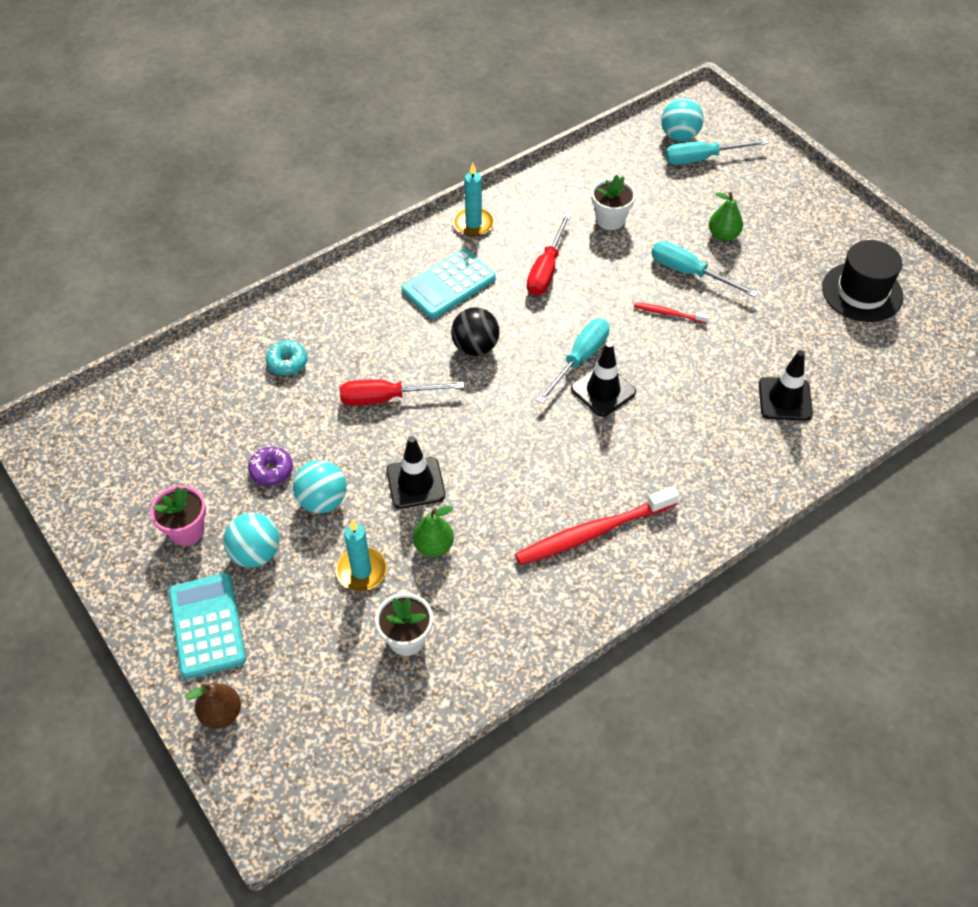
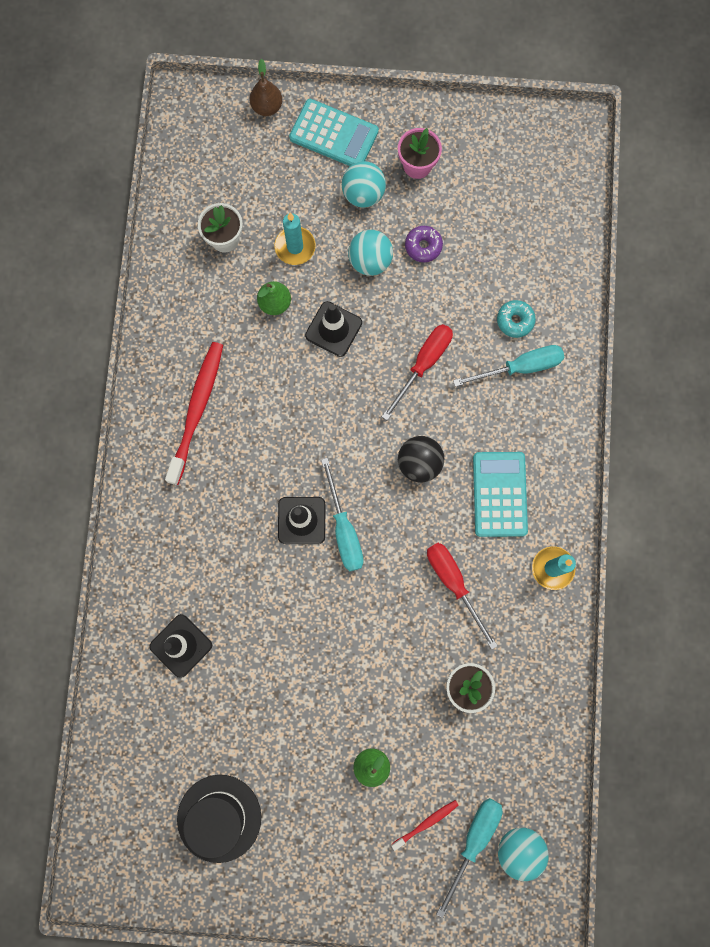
camera: 130 degrees right, 25 degrees up
red toothbrush [634,302,709,323] -> red toothbrush moved to [391,800,458,851]
turquoise screwdriver [651,241,758,297] -> turquoise screwdriver moved to [453,345,564,387]

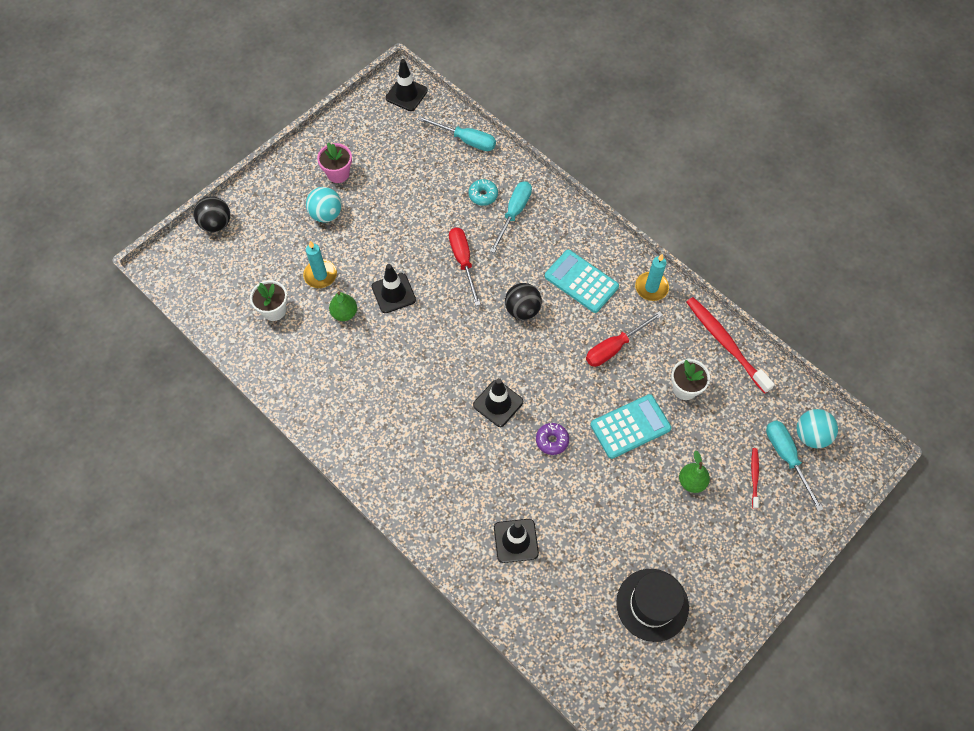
camera: 50 degrees left, 15 degrees down
red toothbrush [165,342,223,485] -> red toothbrush moved to [687,297,775,393]
brown pear [250,59,282,116] -> black ball [194,196,230,232]
turquoise calculator [289,99,379,166] -> turquoise calculator moved to [590,394,671,459]
turquoise screwdriver [321,458,364,571] -> turquoise screwdriver moved to [417,116,496,151]
turquoise ball [348,230,393,276] -> none
purple donut [405,226,443,262] -> purple donut moved to [536,423,569,455]
red screwdriver [427,543,497,650] -> red screwdriver turned 45 degrees counterclockwise [586,311,663,367]
none -> black traffic cone [386,59,428,111]

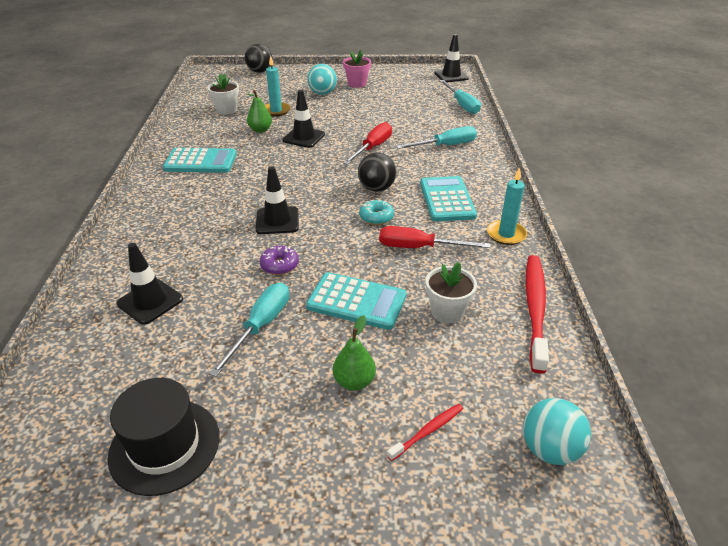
camera: 45 degrees right, 25 degrees down
turquoise donut [469,179,498,206] -> turquoise donut moved to [359,200,394,225]
turquoise screwdriver [766,421,824,512] -> turquoise screwdriver moved to [209,283,289,377]
none -> turquoise calculator [163,148,237,173]

